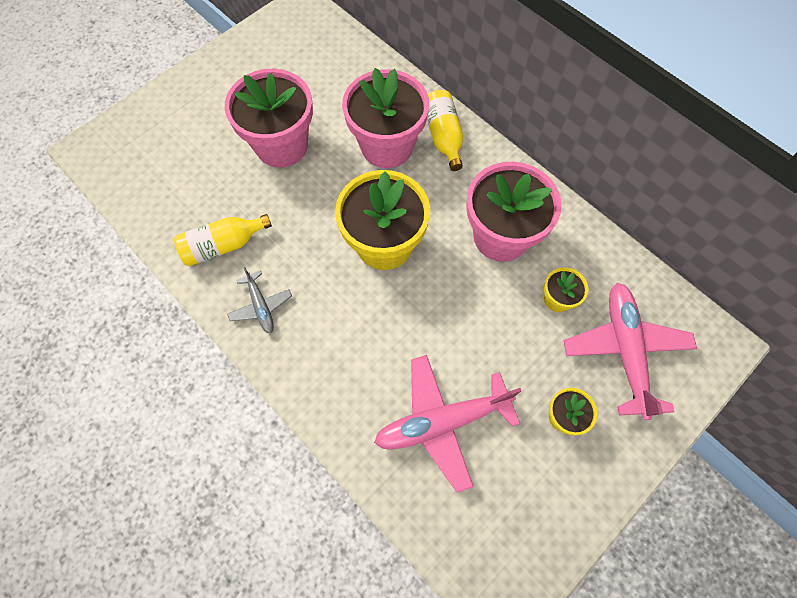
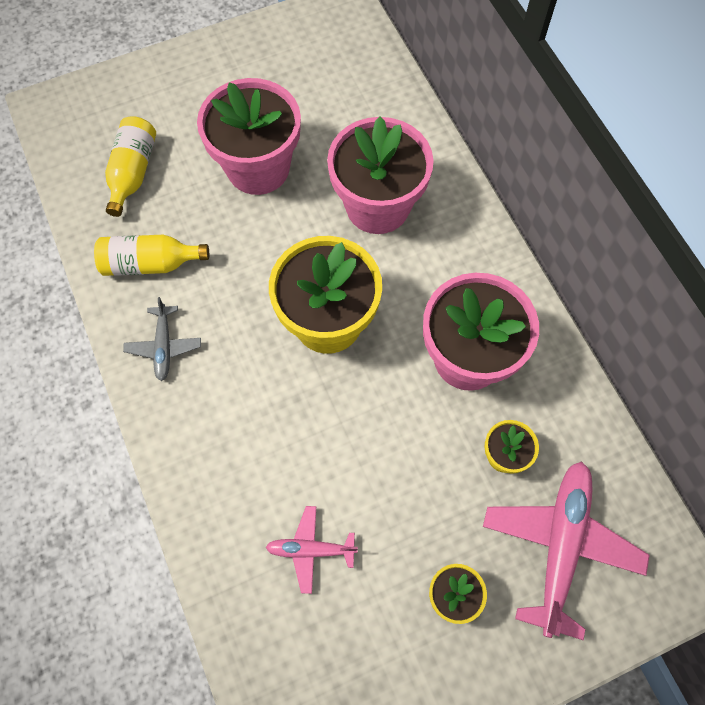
camera: 20 degrees right, 0 degrees up
pink plane [374,355,521,493] -> pink plane [266,506,358,594], size x0.52
yellow bottle [427,90,463,171] -> yellow bottle moved to [105,116,156,217]

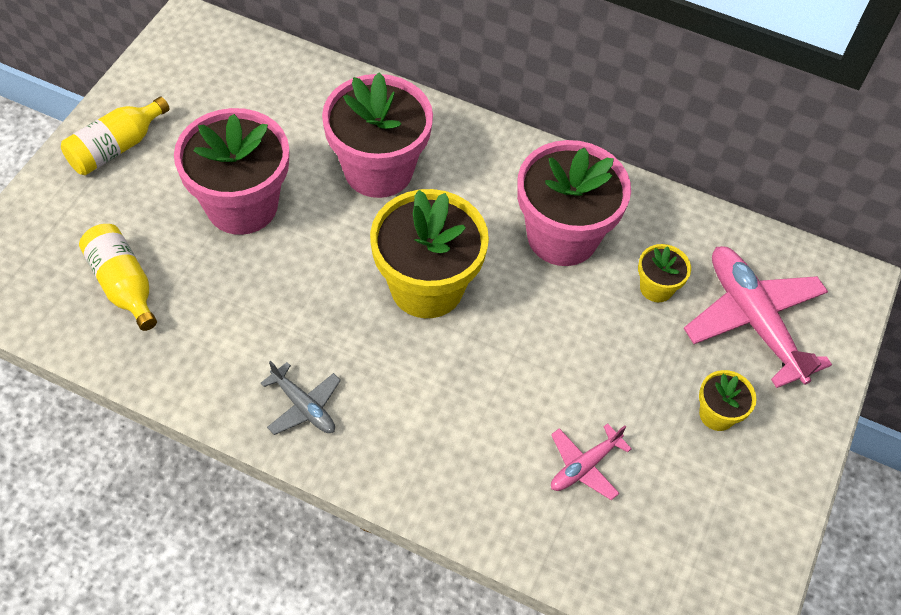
camera: 45 degrees left, 10 degrees down
yellow bottle [94,235,209,276] -> yellow bottle moved to [61,97,170,176]

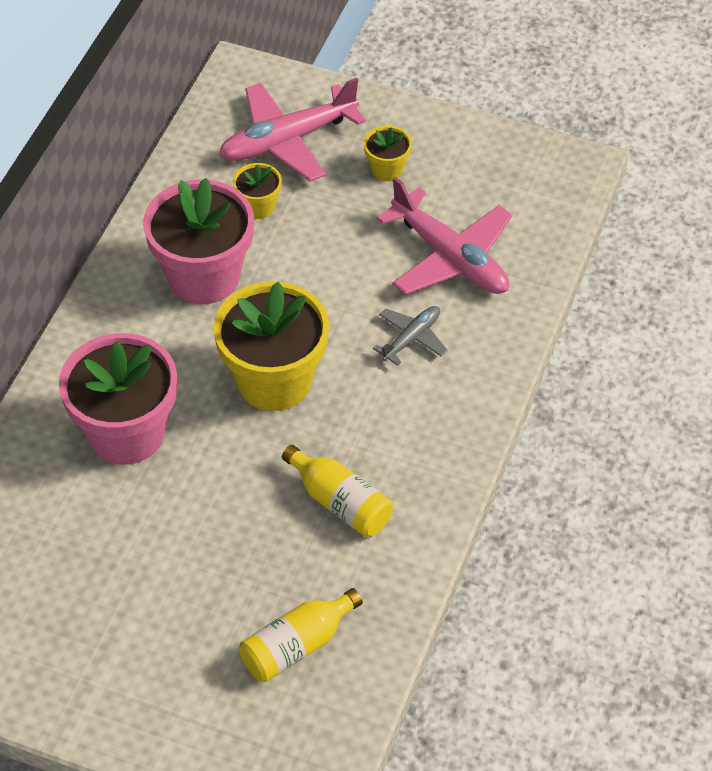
camera: 90 degrees left, 5 degrees down
yellow bottle [61,97,170,176] -> yellow bottle moved to [282,445,393,537]
pink flower pot [174,108,289,235] -> none
grey plane [260,361,341,435] -> grey plane moved to [373,306,447,366]
pink plane [551,423,632,500] -> pink plane [376,177,512,295], size x1.92

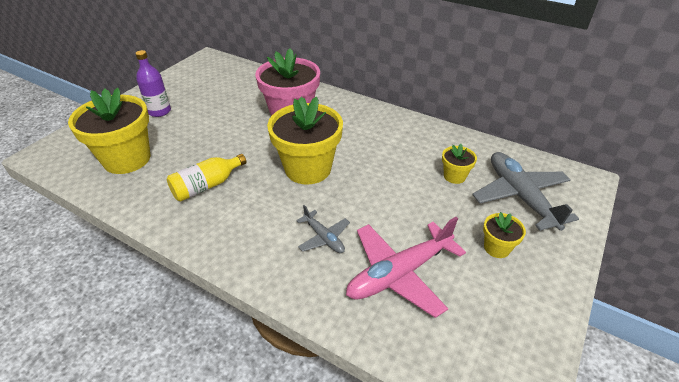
camera: 100 degrees right, 10 degrees down
pink flower pot [143,178,254,304] -> none
pink plane [219,78,366,182] -> grey plane [472,152,579,231]
yellow bottle [239,588,363,682] -> yellow flower pot [68,88,150,174]
none -> purple bottle [135,50,171,117]

